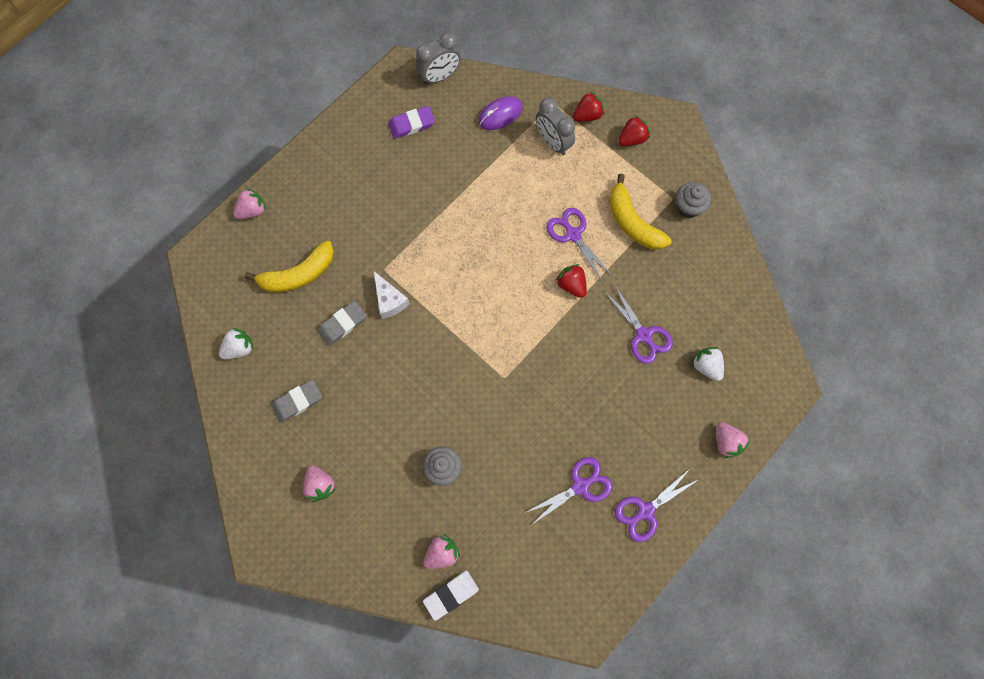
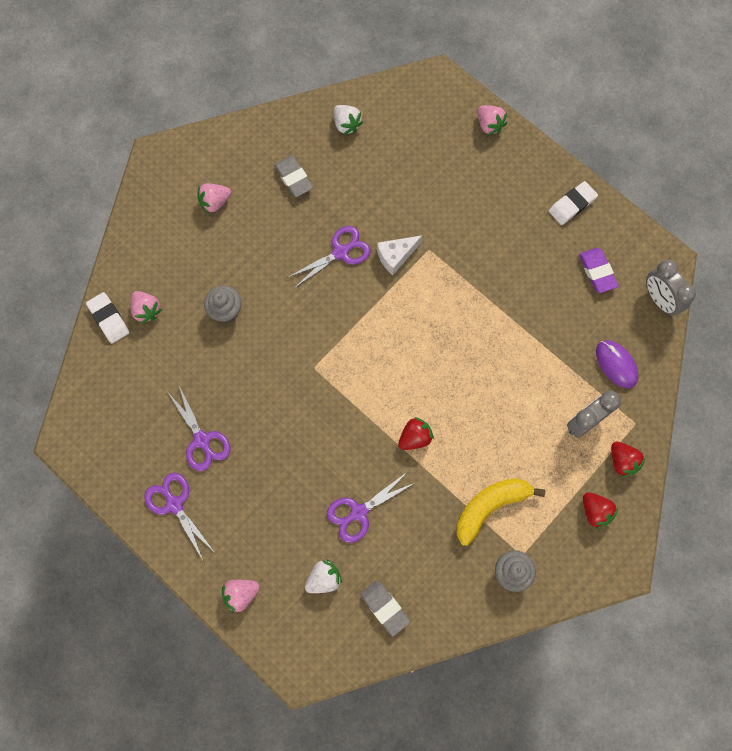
camera: 90 degrees right, 0 degrees up
yellow banana [245,240,334,292] -> none
grey eraser [318,301,366,346] -> grey eraser moved to [360,580,410,636]
purple scissors [546,208,612,283] -> purple scissors moved to [287,226,371,288]
none -> white eraser [549,181,598,225]

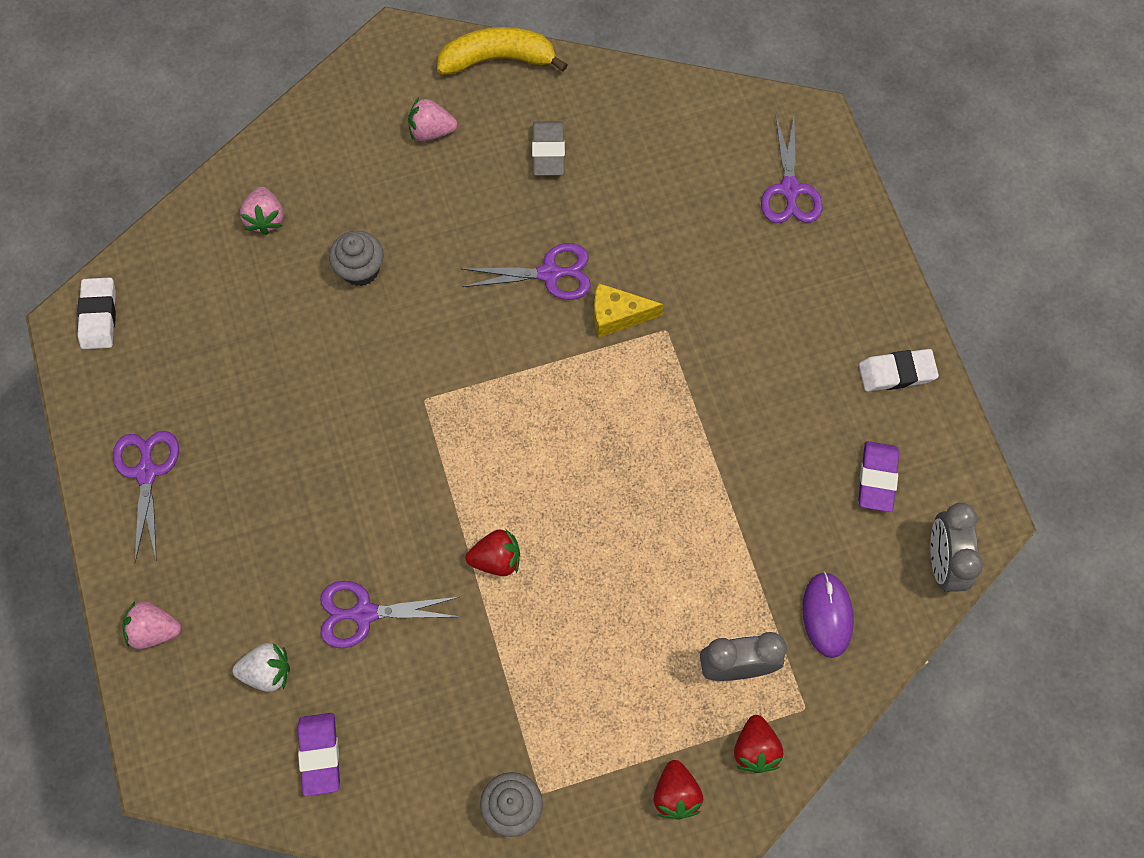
camera: 30 degrees right, 5 degrees down
white eraser [86,292,130,343] -> white eraser moved to [77,277,116,349]
purple scissors [168,386,231,471] -> purple scissors moved to [761,117,823,223]
white strawberry [334,105,363,135] -> none
grey eraser [360,580,410,636] -> purple eraser [298,713,340,796]
white cheese [377,235,422,275] -> yellow cheese [594,283,664,338]
yellow banana [456,478,545,546] -> yellow banana moved to [437,27,568,75]
pink strawberry [477,105,507,135] -> none

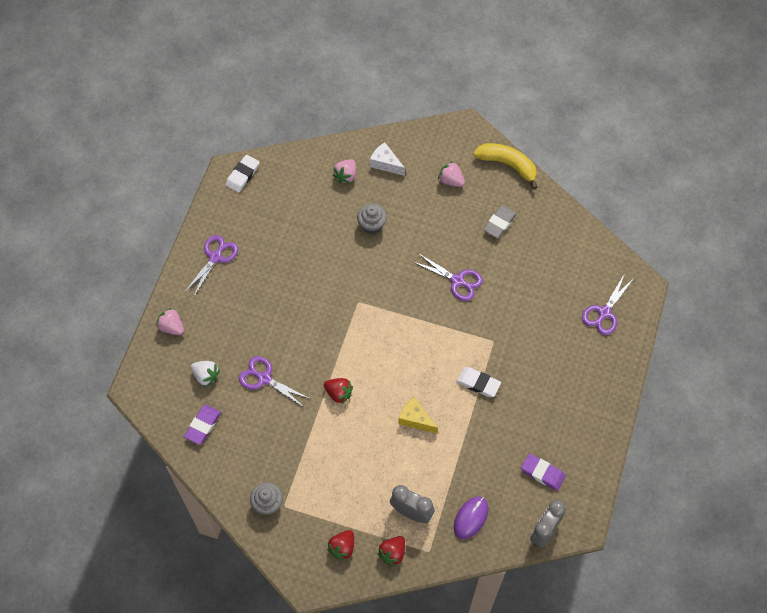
camera: 35 degrees right, 5 degrees down
yellow cheese [594,283,664,338] -> yellow cheese moved to [398,397,438,433]
purple eraser [858,441,899,512] -> purple eraser turned 75 degrees clockwise [521,454,566,491]
white eraser [859,349,939,392] -> white eraser moved to [456,367,501,397]
none -> white cheese [370,142,405,176]

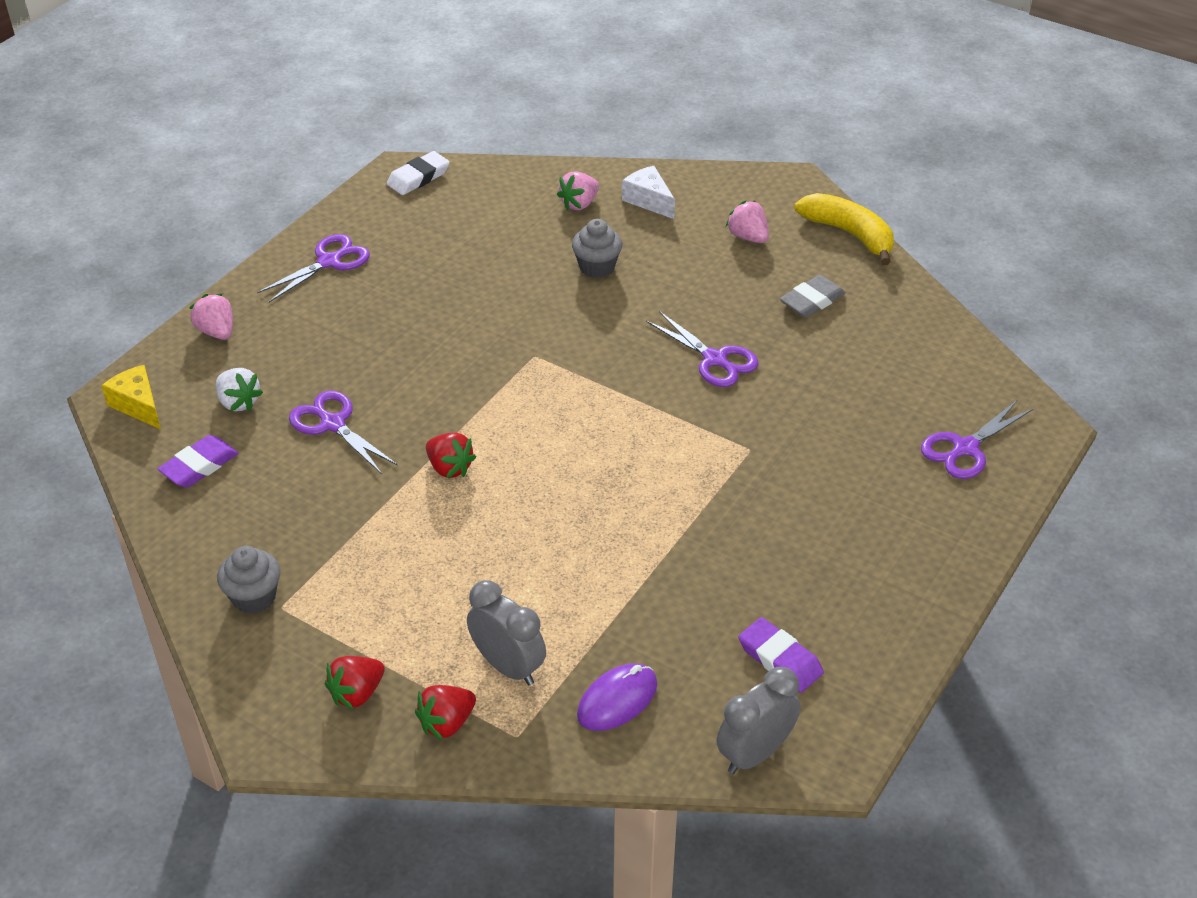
camera: 15 degrees right, 20 degrees down
yellow cheese [398,397,438,433] -> yellow cheese moved to [101,365,161,429]
white eraser [456,367,501,397] -> none

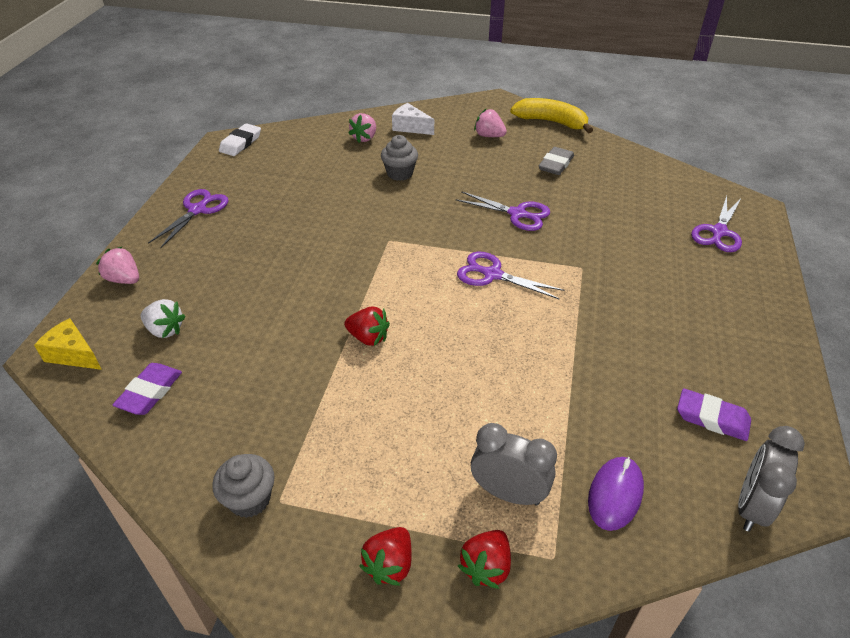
camera: 20 degrees left, 0 degrees up
purple scissors [289,391,398,474] -> purple scissors moved to [457,252,564,299]

